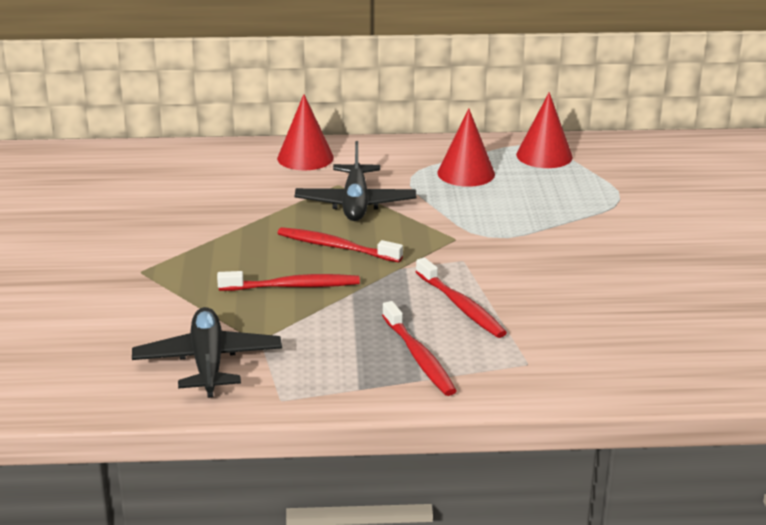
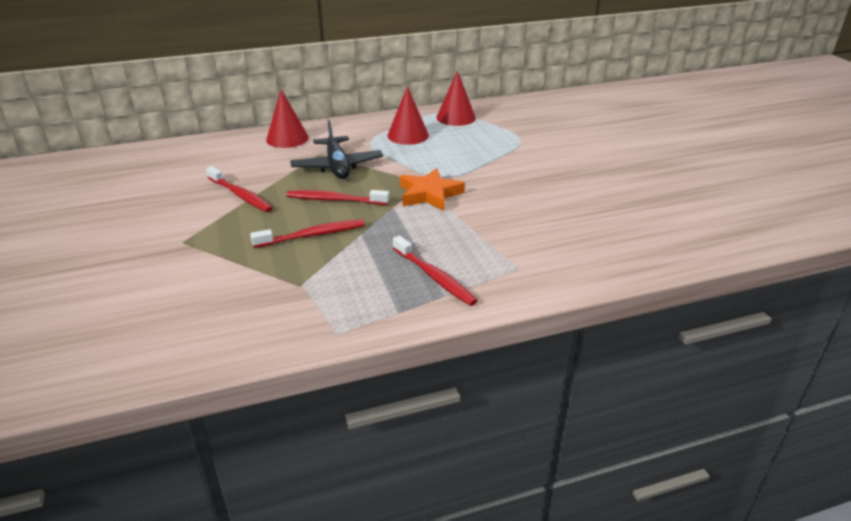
camera: 15 degrees left, 5 degrees up
black plane [132,307,282,398] -> none
red toothbrush [416,257,507,338] -> red toothbrush moved to [206,166,273,212]
none -> orange star [400,168,465,211]

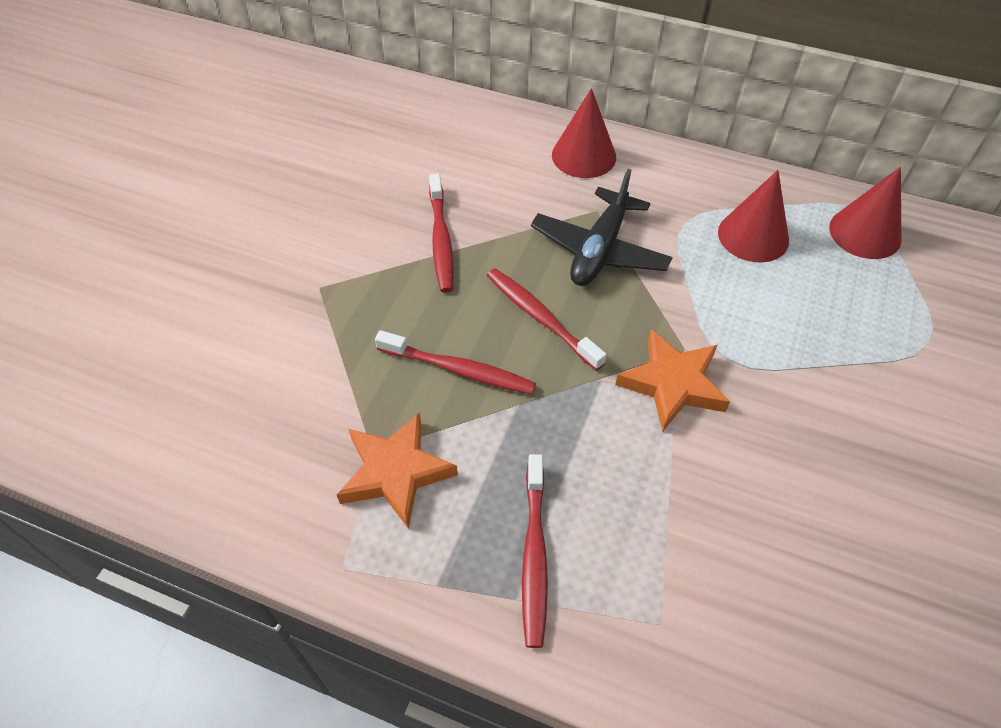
camera: 40 degrees right, 20 degrees up
none -> orange star [337,413,458,529]

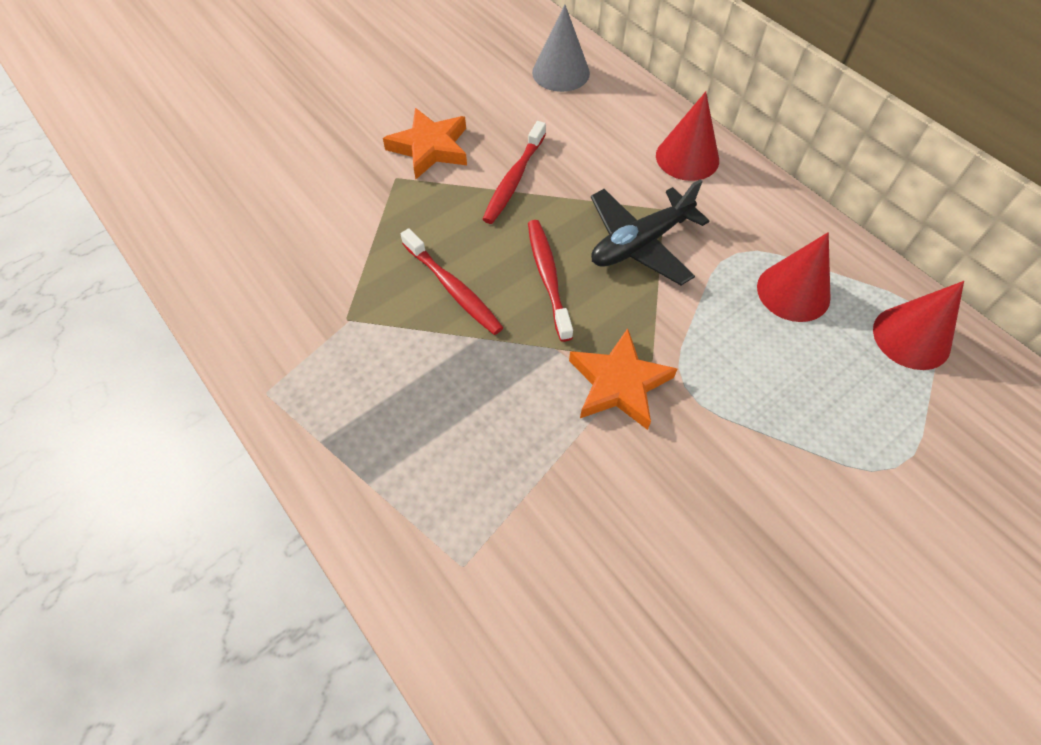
camera: 30 degrees right, 5 degrees up
orange star [337,413,458,529] -> orange star moved to [383,108,467,179]
red toothbrush [522,454,548,648] -> none
none -> grey cone [532,5,590,92]

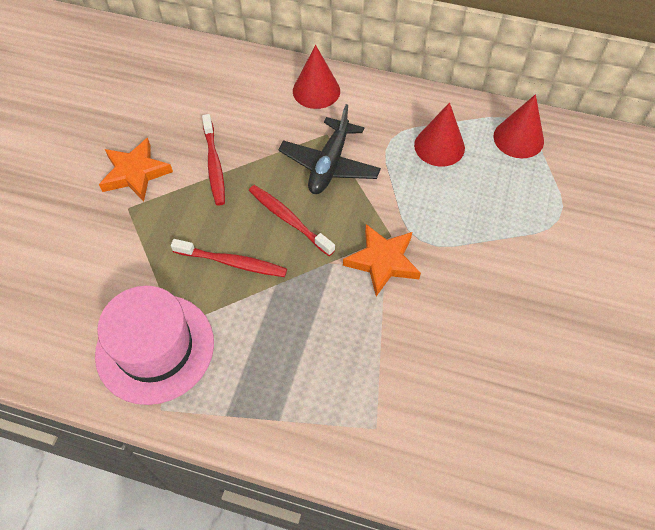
camera: 35 degrees left, 0 degrees up
grey cone [532,5,590,92] -> none
none -> pink hat [95,286,214,405]

